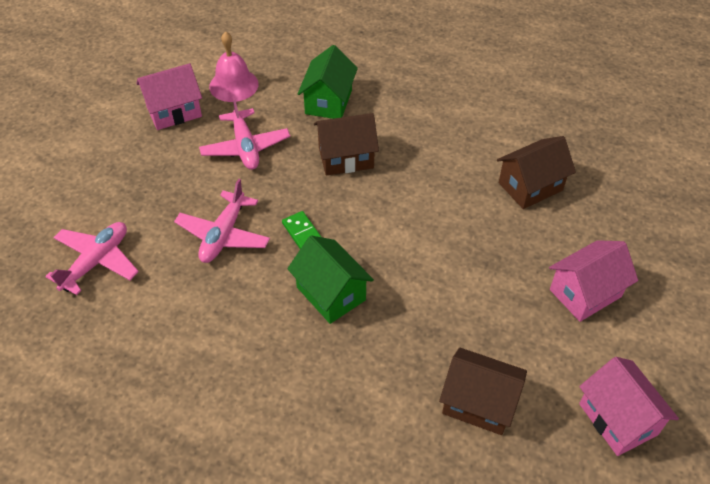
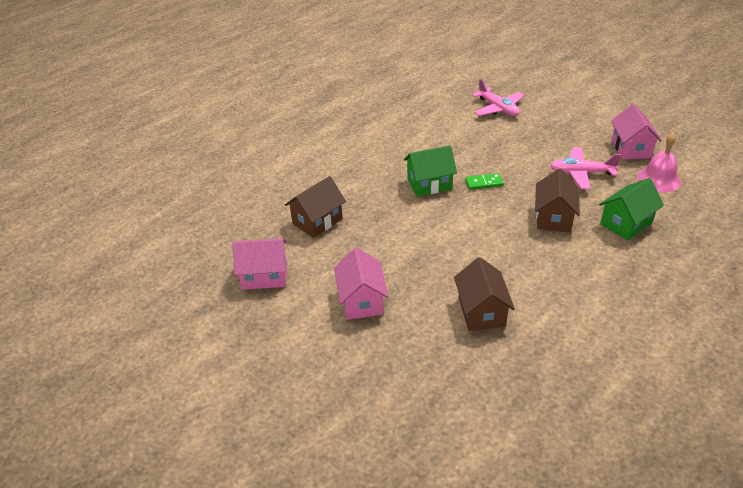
camera: 115 degrees right, 10 degrees down
pink plane [174,179,270,263] -> none
green house [298,45,358,119] -> green house turned 75 degrees counterclockwise [599,178,664,240]

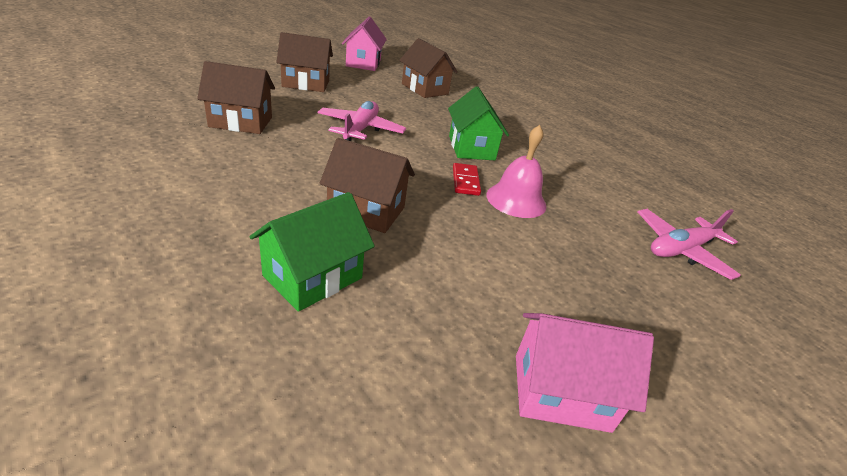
camera: 90 degrees right, 5 degrees down
pink house [334,247,389,320] -> brown house [276,32,333,92]
green domino [465,173,504,190] -> red domino [453,163,481,196]
pink plane [550,147,621,189] -> pink plane moved to [317,101,406,141]
green house [599,178,664,240] -> green house turned 75 degrees clockwise [249,192,375,312]
pink bell [637,133,681,192] -> pink bell moved to [486,125,546,218]

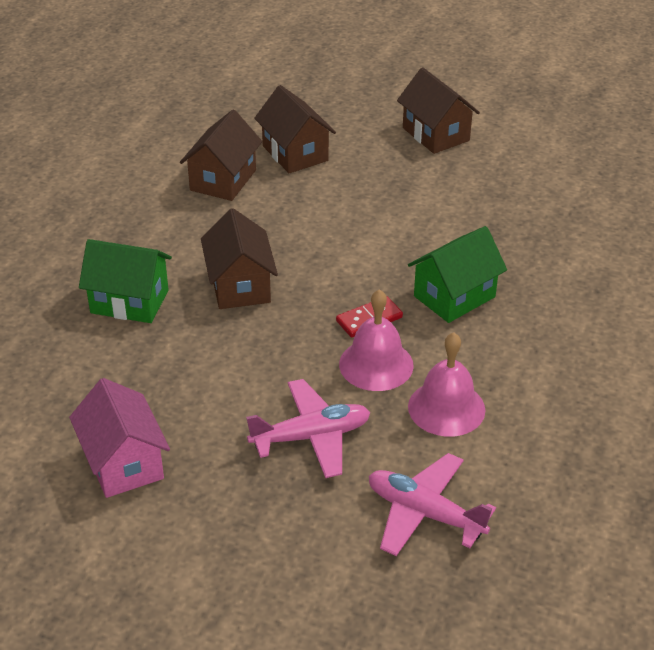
camera: 65 degrees right, 5 degrees up
pink plane [317,101,406,141] -> pink plane moved to [246,379,370,478]
pink house [342,17,387,71] -> none
brown house [399,38,458,98] -> brown house moved to [180,110,262,201]
none -> pink bell [408,333,485,437]

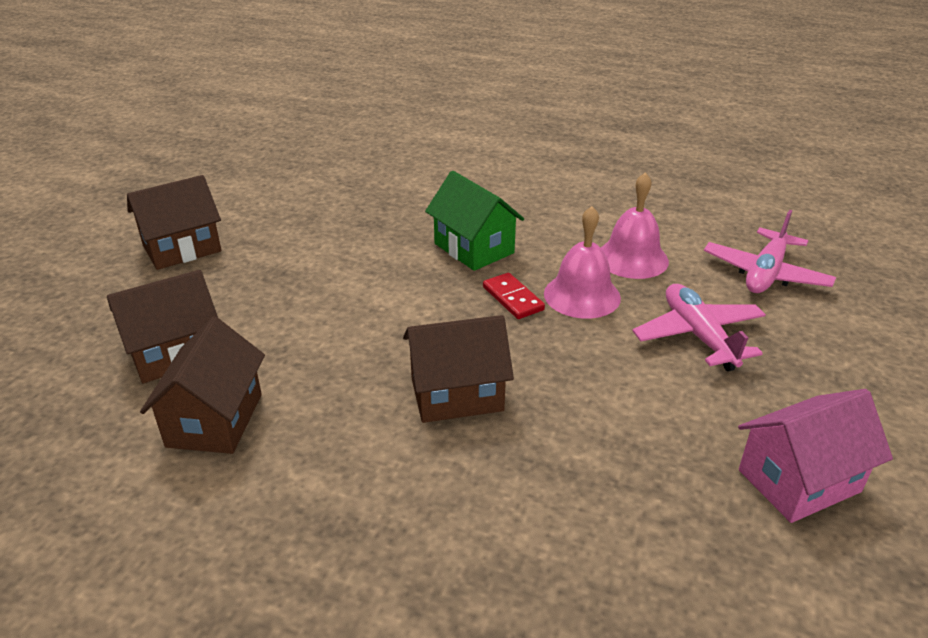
camera: 90 degrees left, 5 degrees down
green house [79,239,172,323] -> none
brown house [180,110,262,201] -> brown house turned 75 degrees clockwise [140,317,265,454]

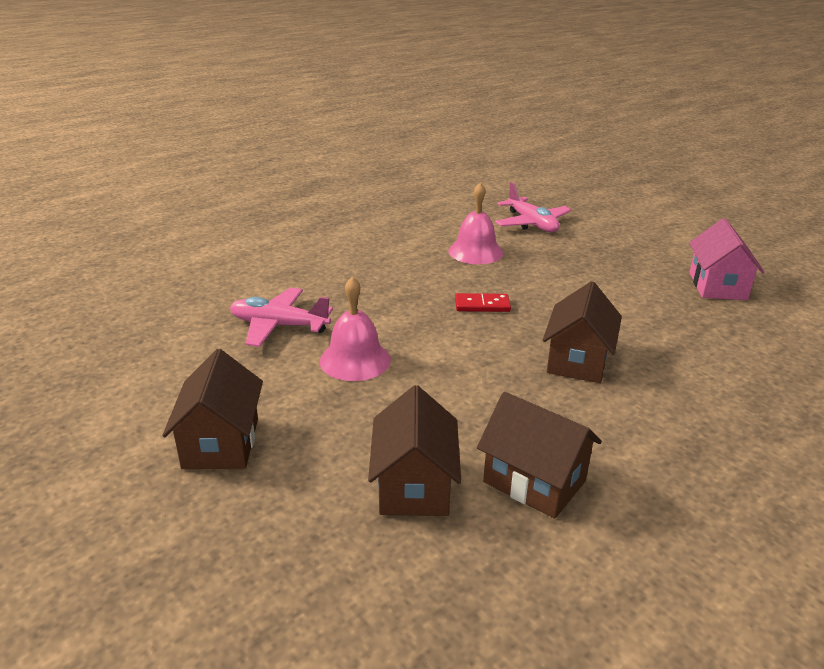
camera: 60 degrees left, 5 degrees down
green house [425,171,524,271] -> none
pink bell [544,206,621,319] -> pink bell moved to [320,276,391,381]
pink plane [632,284,766,372] -> pink plane moved to [230,287,333,347]

